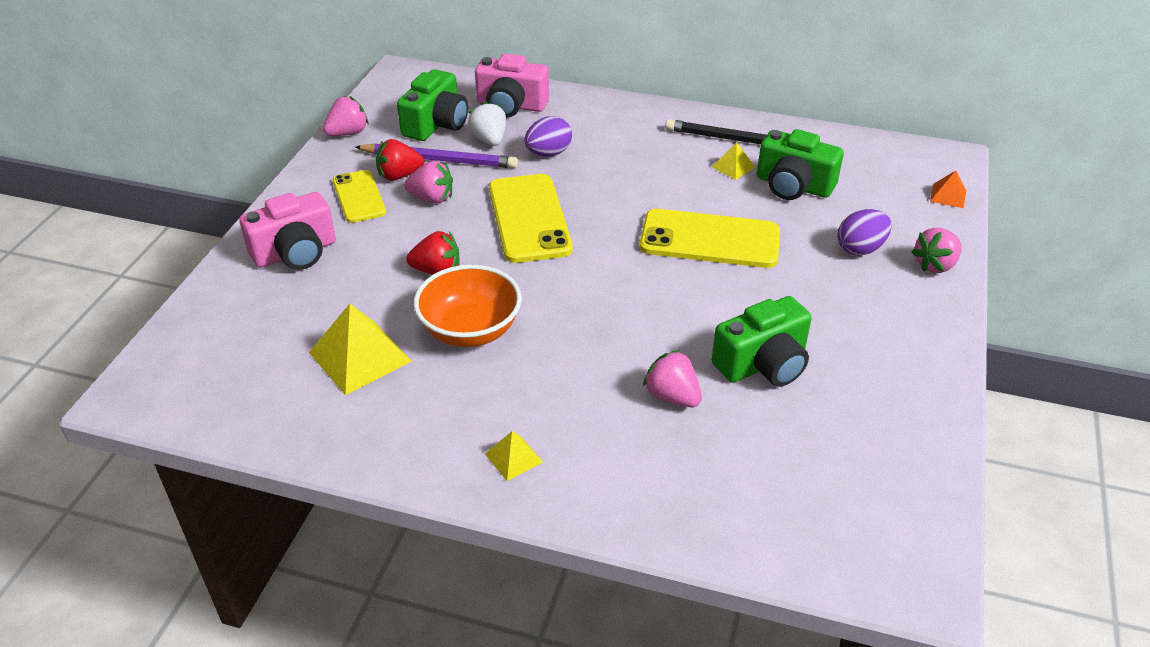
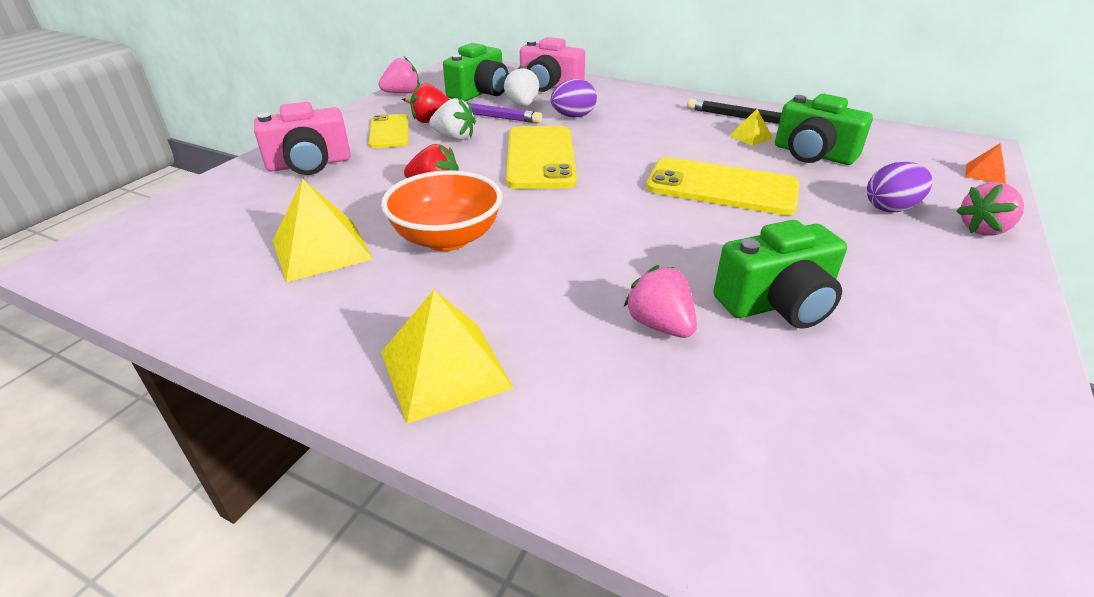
camera: 10 degrees right, 5 degrees down
pink strawberry [404,161,453,203] -> white strawberry [429,98,476,140]
yellow pyramid [485,431,543,481] -> yellow pyramid [381,290,514,424], size x1.95

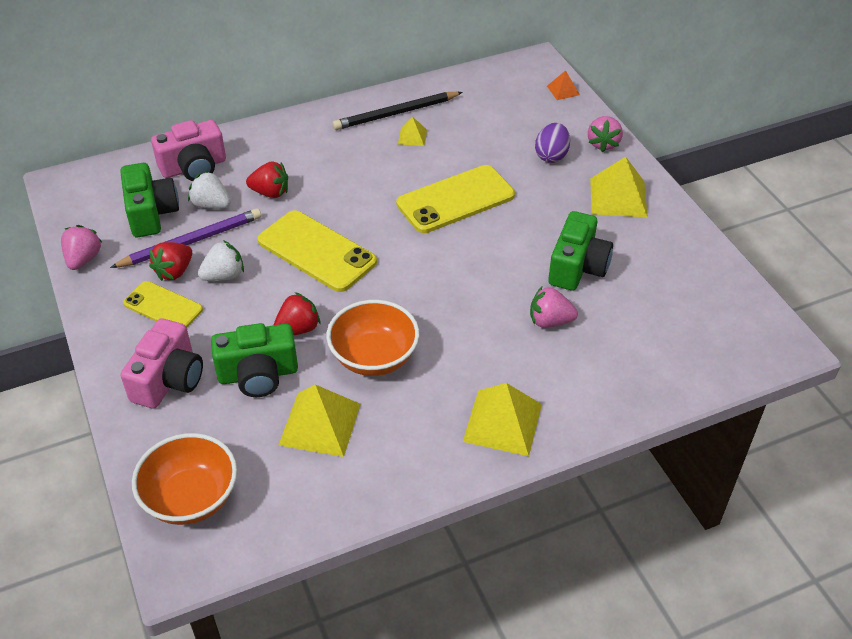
camera: 50 degrees left, 10 degrees up
purple egg [551,79,597,118] -> red strawberry [246,161,288,198]
green camera [775,94,873,165] -> green camera moved to [211,323,298,397]
none -> orange bowl [132,433,237,525]
none -> yellow pyramid [590,157,648,217]

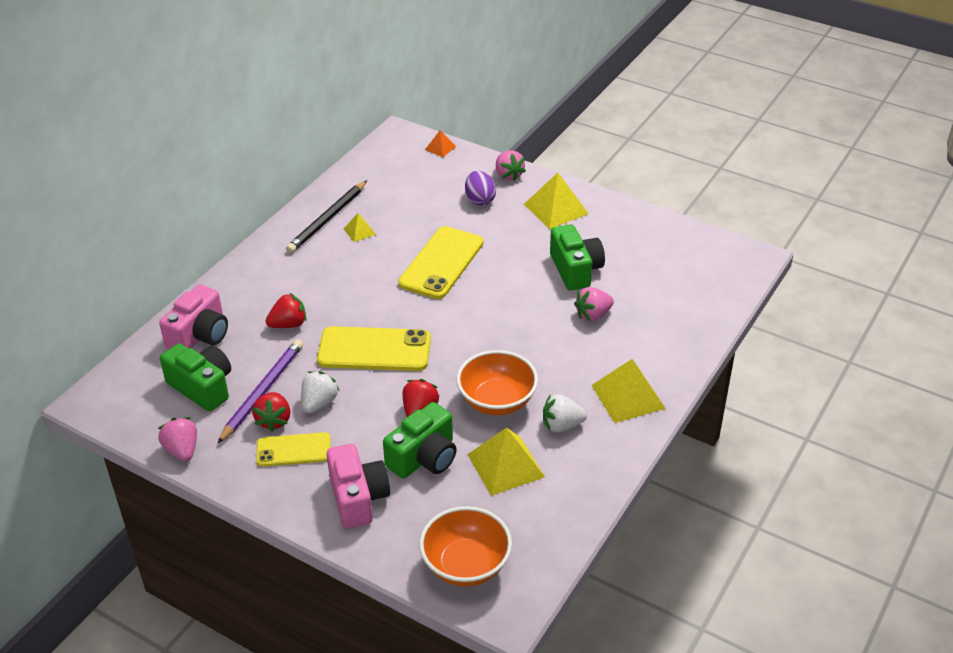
camera: 35 degrees left, 5 degrees down
white strawberry [188,171,231,209] -> white strawberry moved to [543,394,587,432]

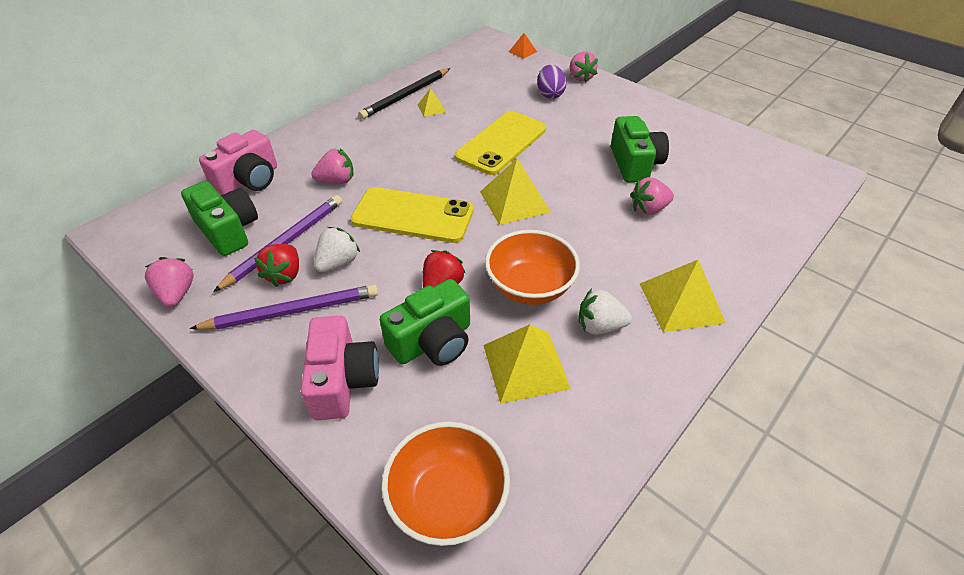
camera: 10 degrees right, 5 degrees up
yellow phone [256,432,331,467] -> purple pencil [190,285,378,330]
red strawberry [266,293,306,328] -> pink strawberry [311,149,354,184]
yellow pyramid [524,173,589,229] -> yellow pyramid moved to [480,159,551,225]

